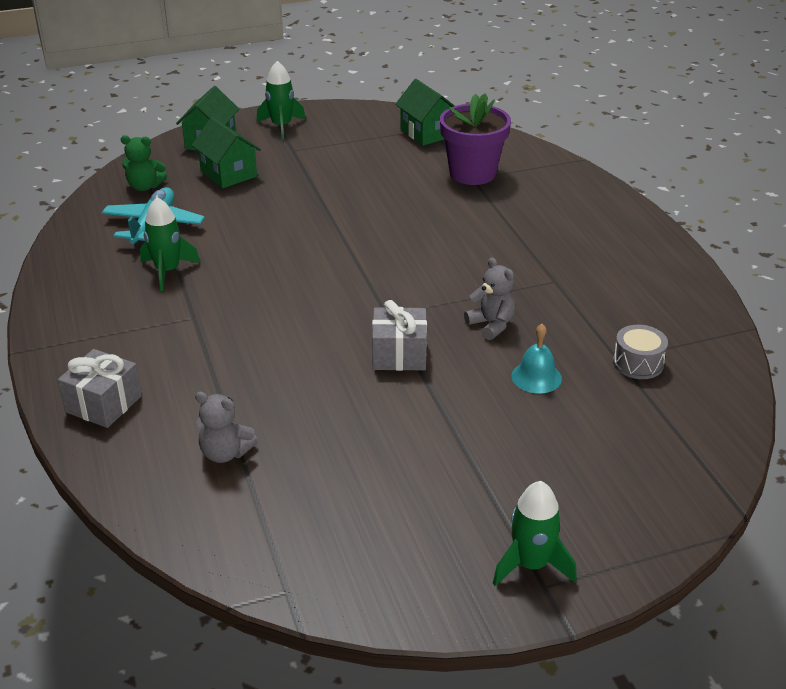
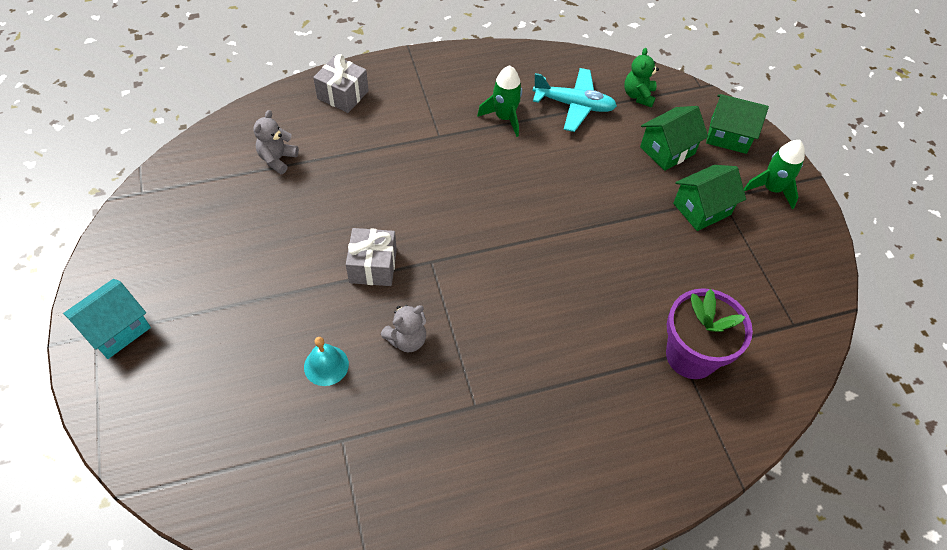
camera: 90 degrees right, 20 degrees up
green house [395,79,455,146] -> green house moved to [673,165,746,231]
green rocket [493,481,577,586] -> turquoise house [63,279,151,359]
grey drum [613,325,668,379] -> none

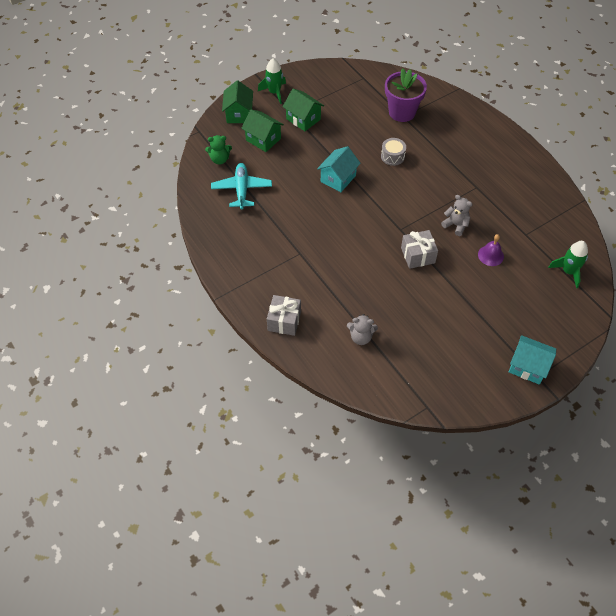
camera: 105 degrees left, 0 degrees up
turquoise bell [304,337,349,386] -> purple bell [478,234,504,266]
green rocket [477,65,522,137] -> green rocket moved to [548,241,588,288]
none -> turquoise house [317,146,361,192]
none -> grey drum [381,138,406,166]

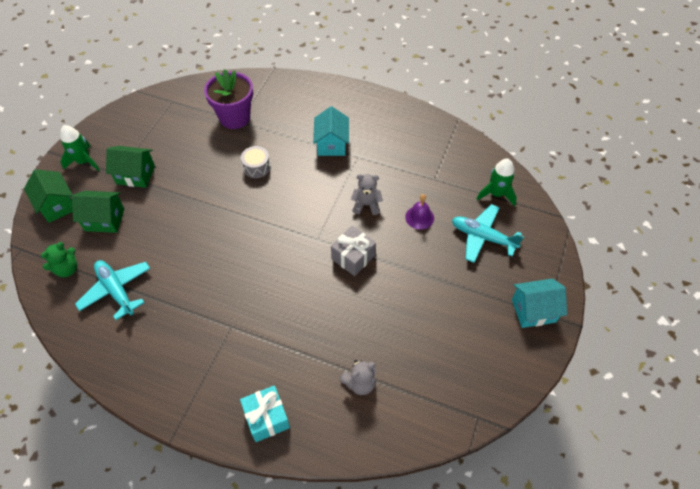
camera: 35 degrees left, 0 degrees up
grey gift [267,295,301,336] -> turquoise gift [240,385,290,442]
turquoise house [317,146,361,192] -> turquoise house moved to [313,106,349,156]
none -> turquoise plane [452,204,524,263]

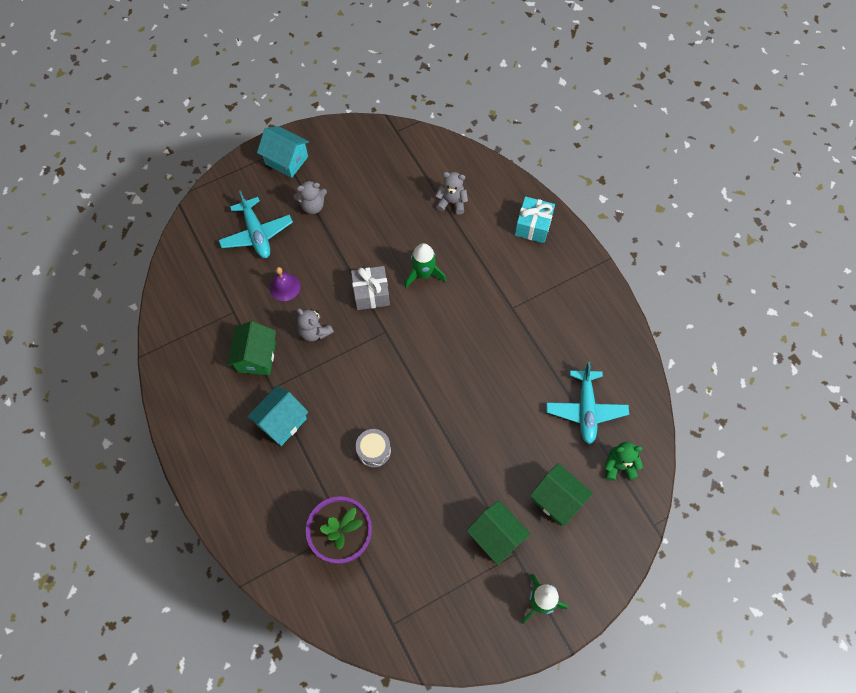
camera: 140 degrees left, 10 degrees up
green house [24,169,73,223] -> green house moved to [227,321,276,375]
green rocket [476,159,517,206] -> green rocket moved to [405,243,446,288]
none -> grey teddy bear [294,180,327,214]

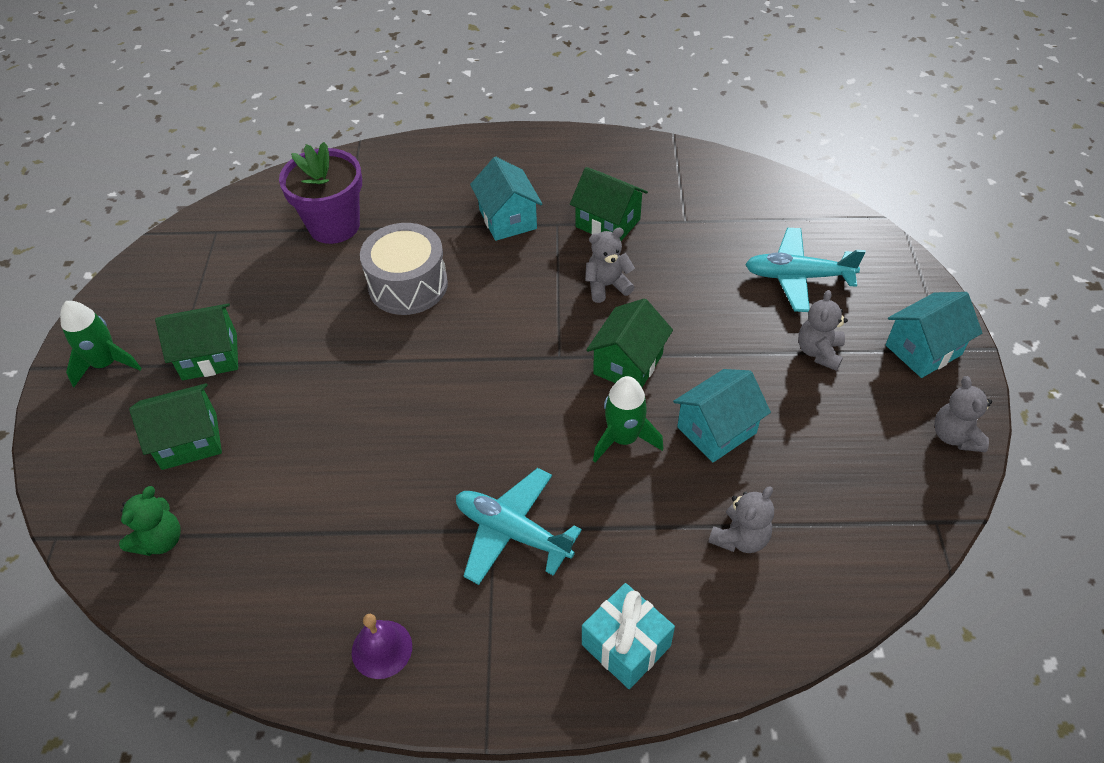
camera: 120 degrees right, 15 degrees down
purple bell [270,267,301,301] -> purple bell moved to [352,614,412,679]
grey gift [351,266,390,310] -> green house [586,298,673,387]
grey drum [356,429,391,468] -> grey drum [360,223,448,315], size x1.72
turquoise plane [546,362,629,444] -> turquoise plane moved to [456,468,582,585]
none -> turquoise house [673,369,771,462]
none -> grey teddy bear [934,376,992,452]

